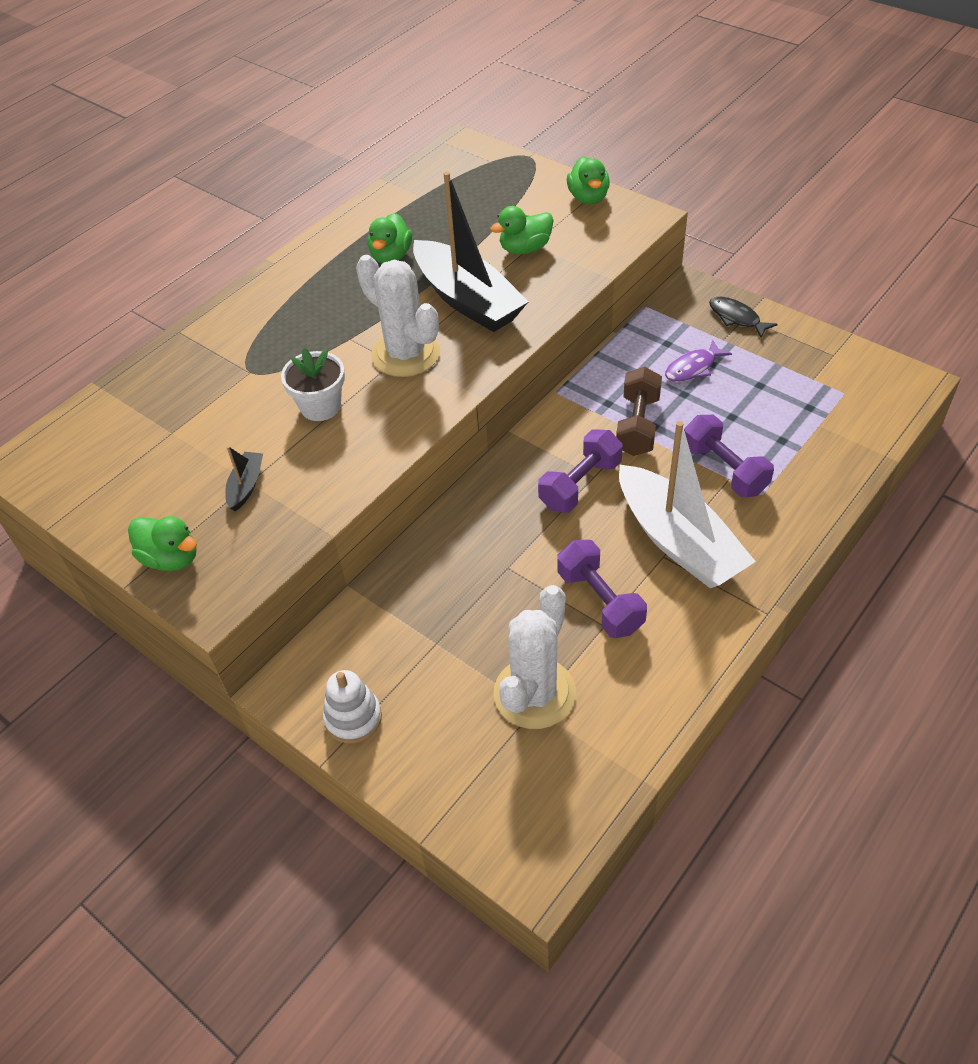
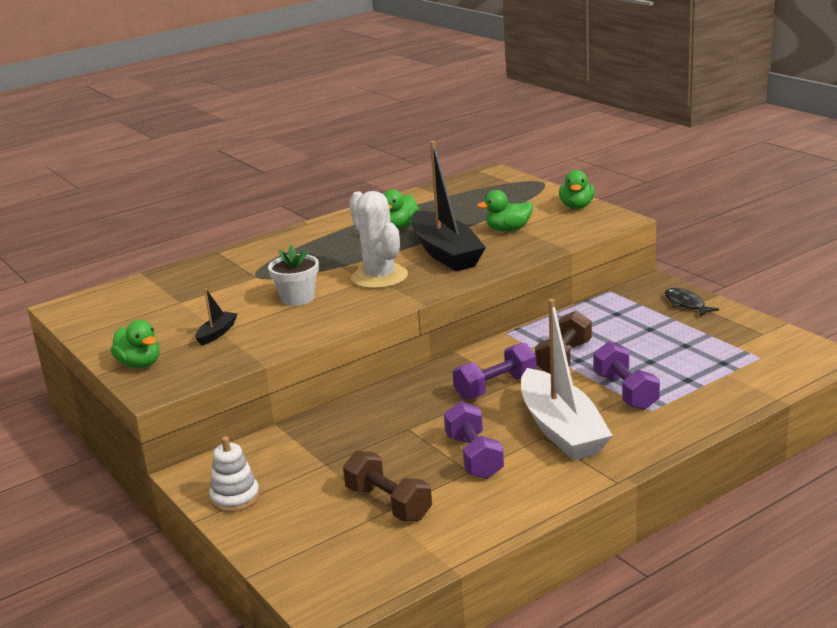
camera: 15 degrees right, 25 degrees down
white cactus [494,585,576,729] -> brown dumbbell [343,451,432,521]
purple fish [665,340,732,382] -> none

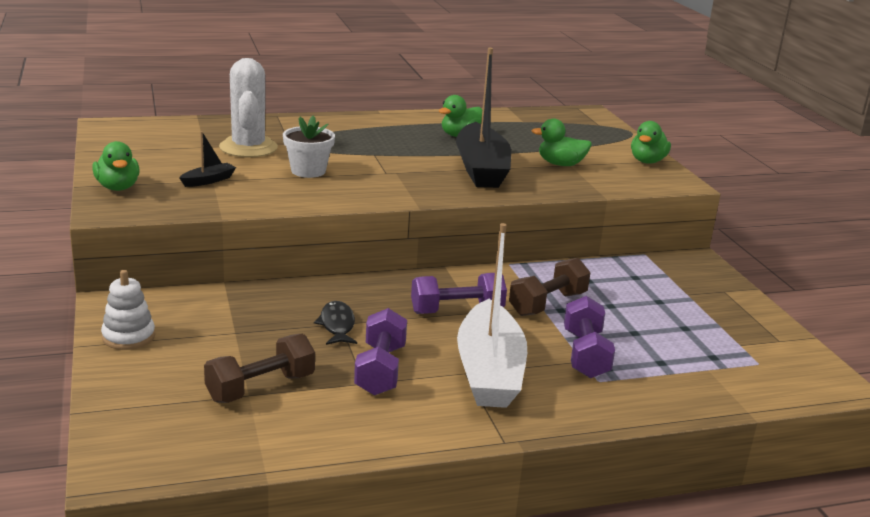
camera: 15 degrees right, 0 degrees up
brown dumbbell [343,451,432,521] -> brown dumbbell turned 75 degrees clockwise [204,334,315,403]
white cactus [349,191,408,289] -> white cactus moved to [219,58,278,158]
black fish [665,288,719,317] -> black fish moved to [314,301,357,345]

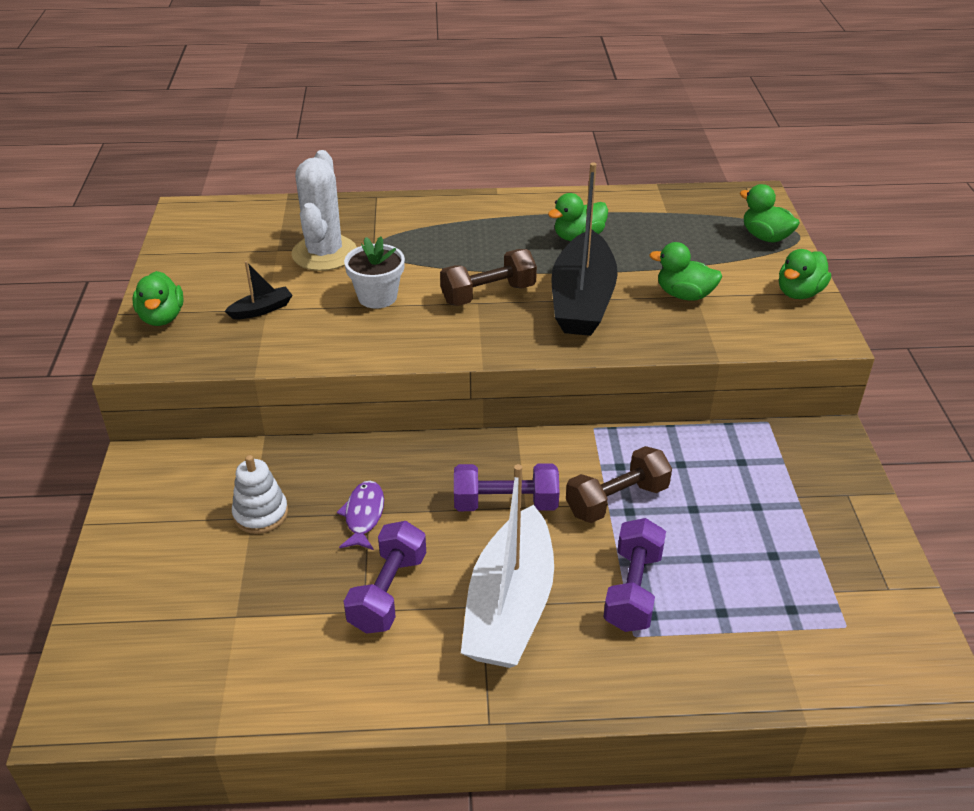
camera: 15 degrees right, 15 degrees up
white stacking toy [101,270,155,350] -> white stacking toy moved to [232,455,288,534]
brown dumbbell [204,334,315,403] -> brown dumbbell moved to [440,249,537,306]
black fish [314,301,357,345] -> purple fish [337,481,384,550]
none -> green duck [740,184,800,243]

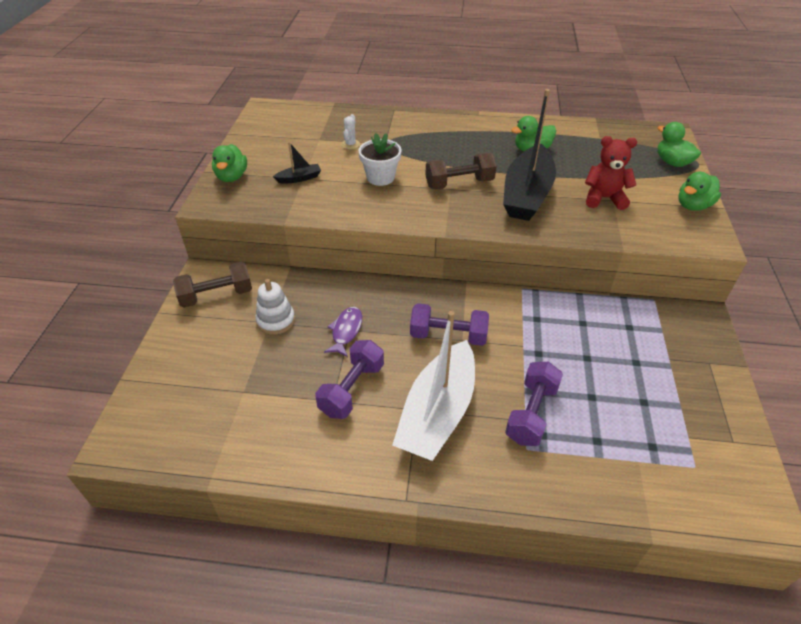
camera: 10 degrees right, 5 degrees up
white cactus [292,150,357,271] -> white cactus [341,114,360,149], size x0.41
brown dumbbell [566,446,672,523] -> brown dumbbell moved to [173,261,252,308]
green duck [649,242,722,300] -> red teddy bear [585,136,637,210]

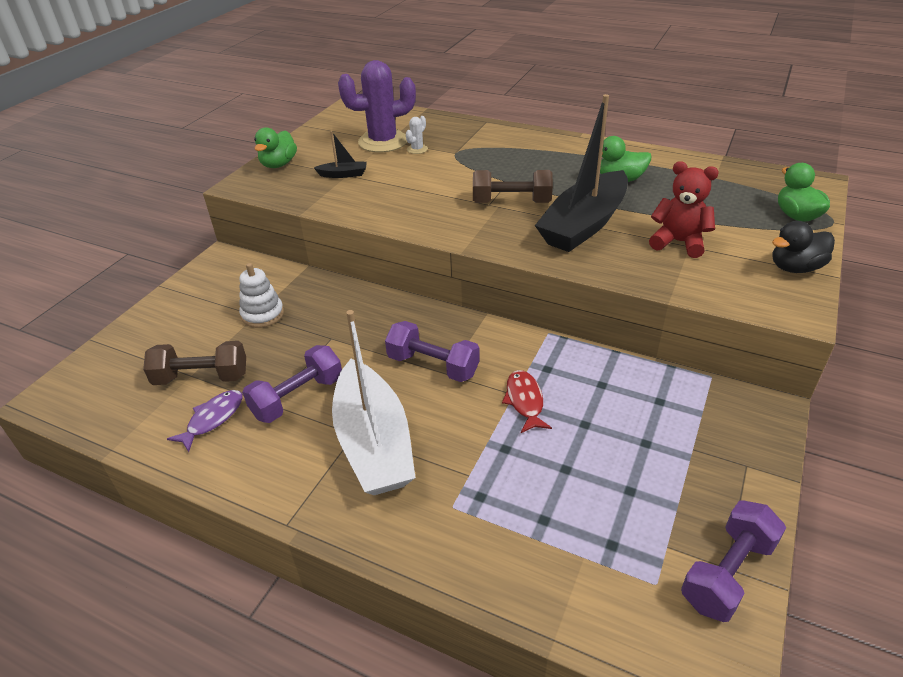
camera: 20 degrees right, 5 degrees down
brown dumbbell [173,261,252,308] -> brown dumbbell moved to [143,341,246,385]
purple fish [324,307,362,357] -> purple fish moved to [167,390,242,452]
white flower pot [358,133,402,186] -> none
white boat [392,311,475,461] -> white boat turned 60 degrees counterclockwise [332,310,416,495]
purple dumbbell [505,362,563,446] -> purple dumbbell moved to [681,501,786,622]
green duck [678,172,721,211] -> black duck [772,221,835,273]
none -> purple cactus [338,60,416,152]
none -> red fish [502,370,552,433]

